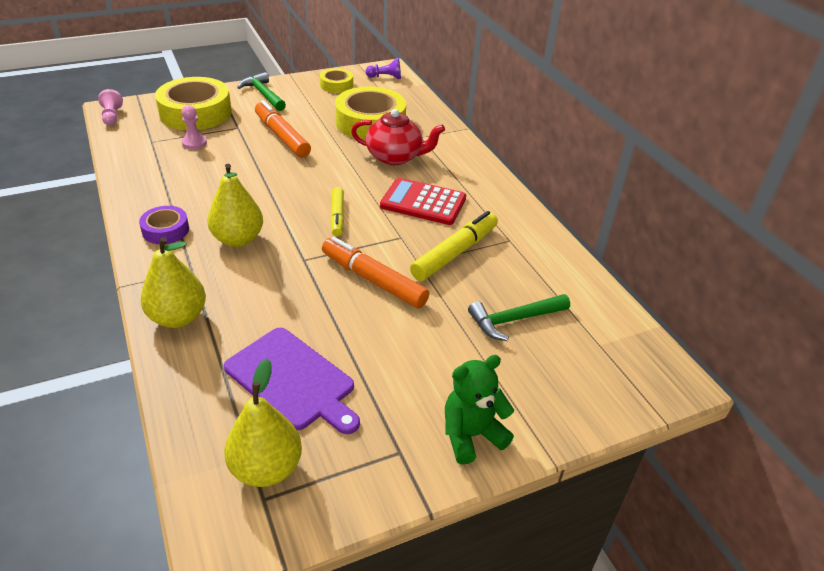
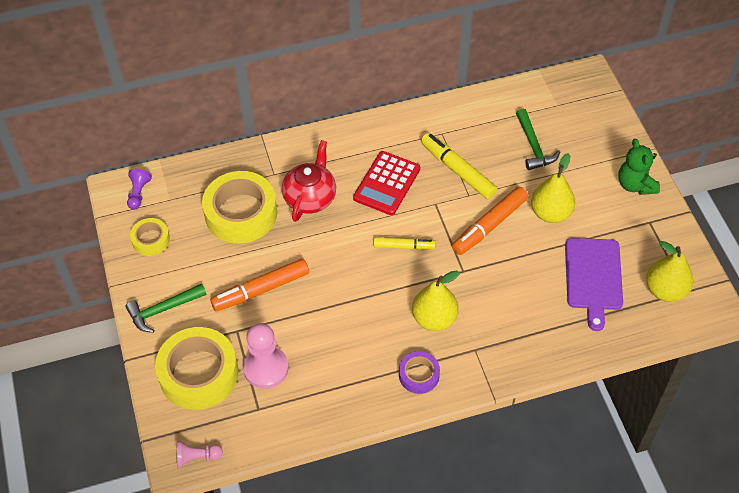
camera: 80 degrees left, 15 degrees up
yellow pear [141,237,206,328] -> yellow pear moved to [531,153,575,223]
pink pawn [181,105,207,149] -> pink pawn [243,323,289,389], size x1.79
purple cutting board [224,328,360,434] -> purple cutting board turned 135 degrees clockwise [565,238,623,331]

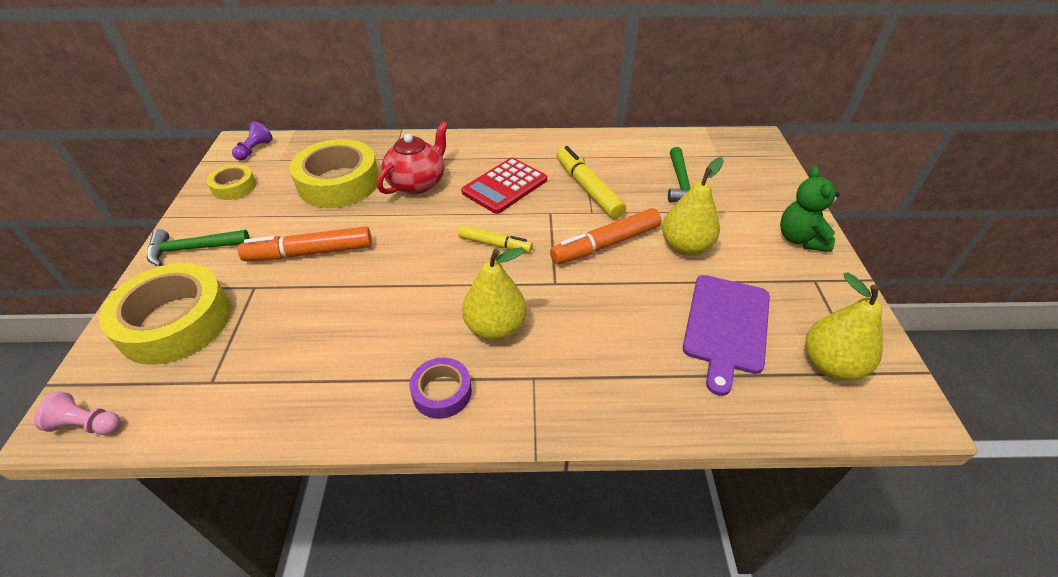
camera: 15 degrees right, 10 degrees down
pink pawn [243,323,289,389] -> none

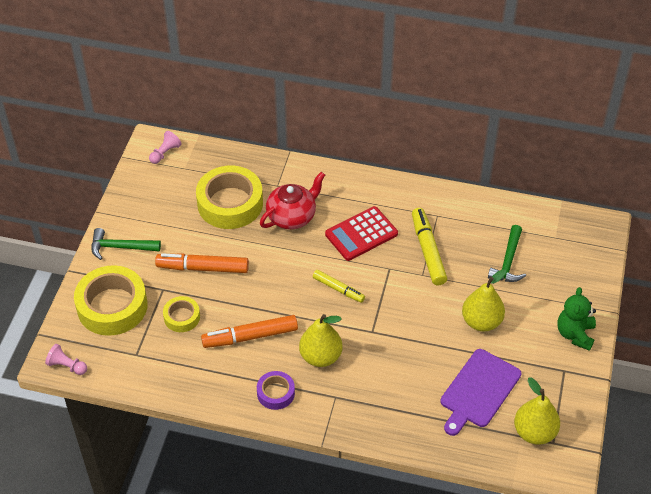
camera: 15 degrees right, 5 degrees up
yellow tape [207,164,256,200] -> yellow tape moved to [163,296,200,332]
purple pawn [232,122,273,160] -> pink pawn [149,131,182,164]
orange marker [550,208,662,264] -> orange marker moved to [201,315,298,348]

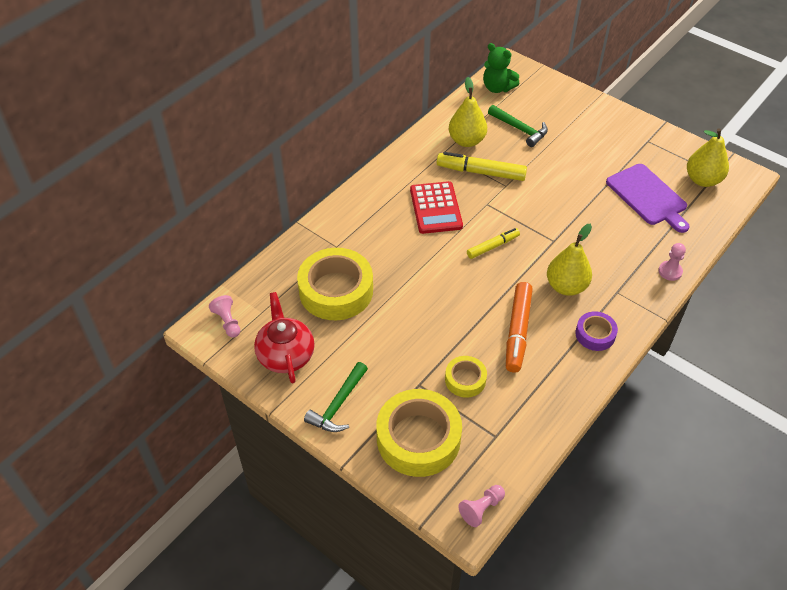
camera: 65 degrees left, 0 degrees up
orange marker [155,253,249,273] -> none
red teapot [260,172,325,229] -> red teapot moved to [254,292,315,384]
yellow pear [462,269,506,332] -> yellow pear moved to [449,77,487,147]
green teddy bear [557,287,596,351] -> green teddy bear moved to [483,43,520,93]
none -> pink pawn [658,243,686,281]

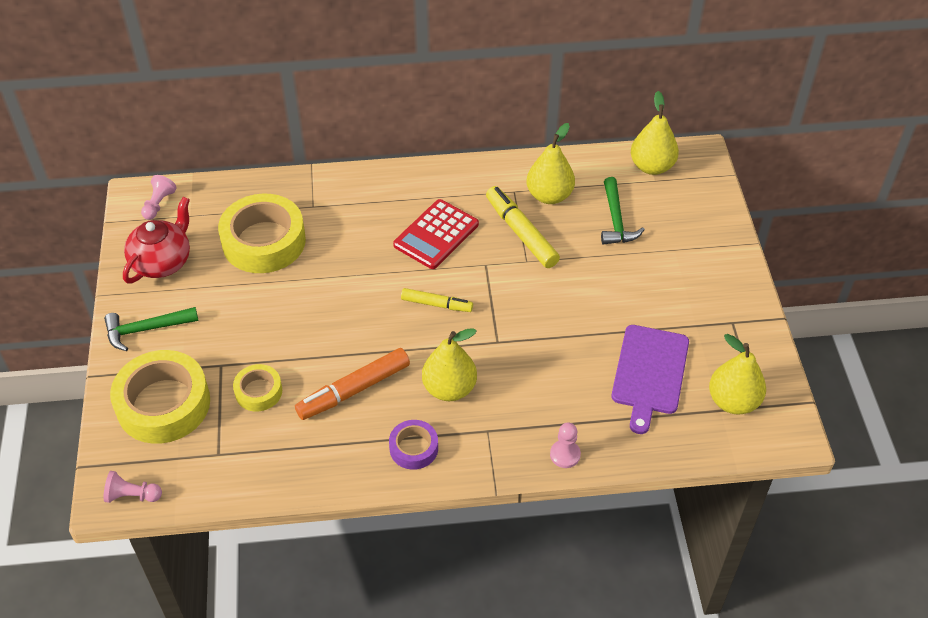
camera: 45 degrees right, 0 degrees up
green teddy bear [483,43,520,93] -> yellow pear [631,91,679,175]

